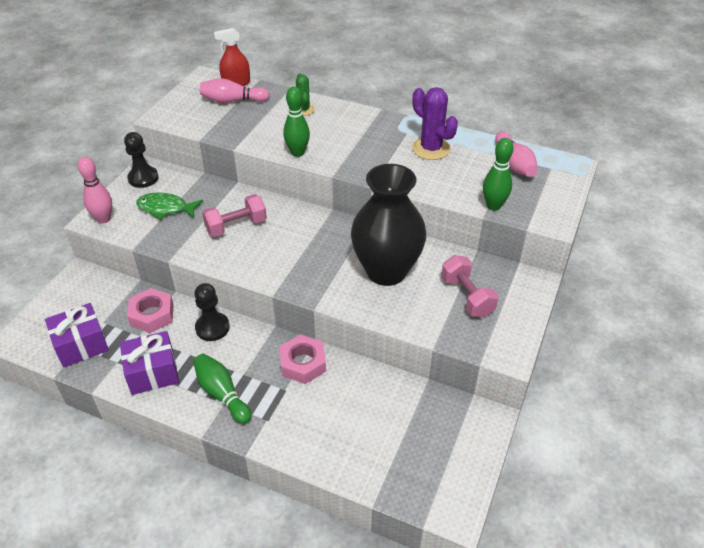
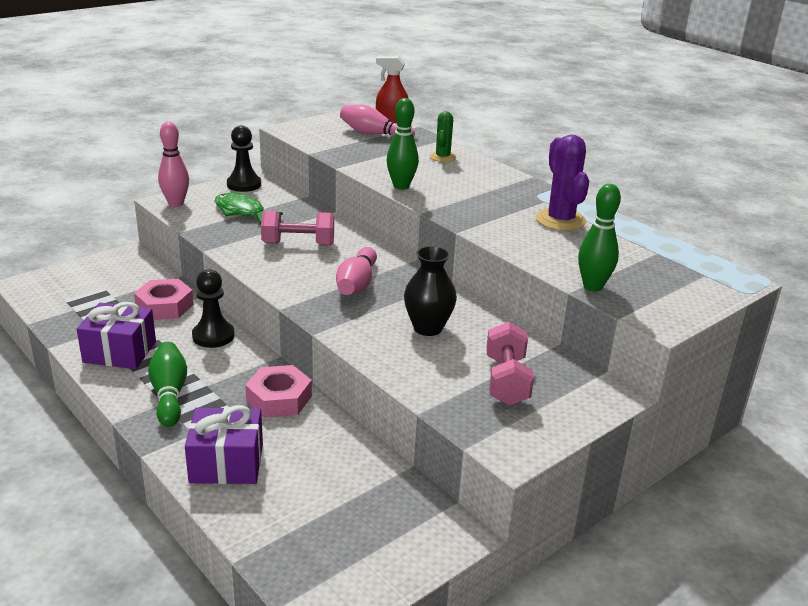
camera: 25 degrees right, 15 degrees down
purple gift [45,303,109,368] -> purple gift moved to [185,405,263,484]
black vase [351,164,426,286] -> black vase [404,246,457,336], size x0.55
pink bowling pin [495,132,538,177] -> pink bowling pin moved to [336,247,377,295]

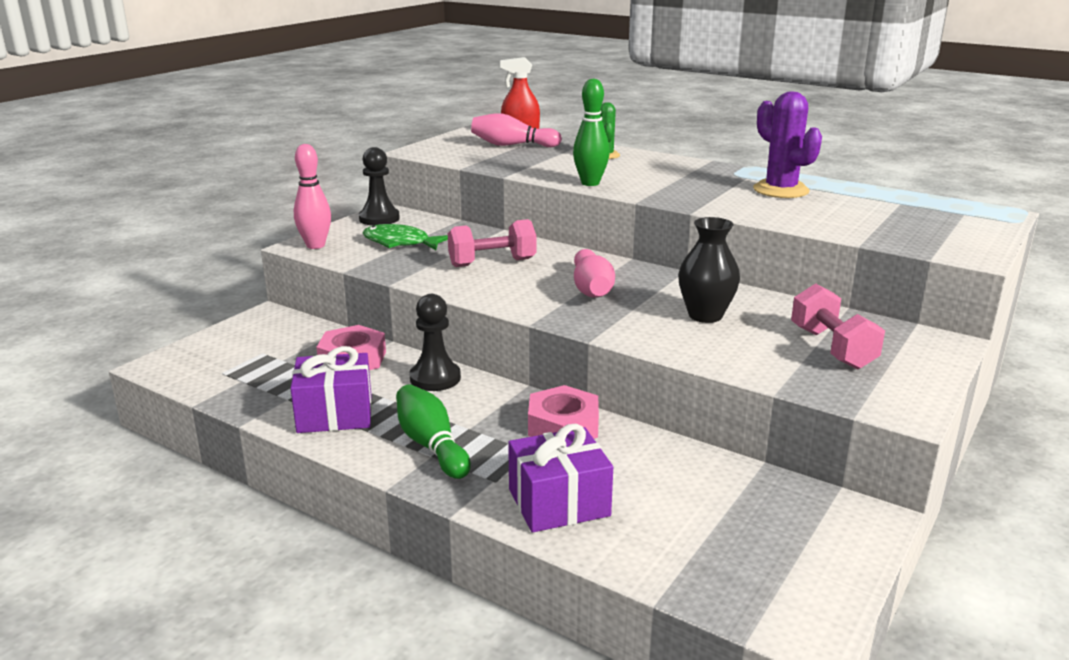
camera: 15 degrees left, 5 degrees down
green bowling pin [578,184,621,291] -> none

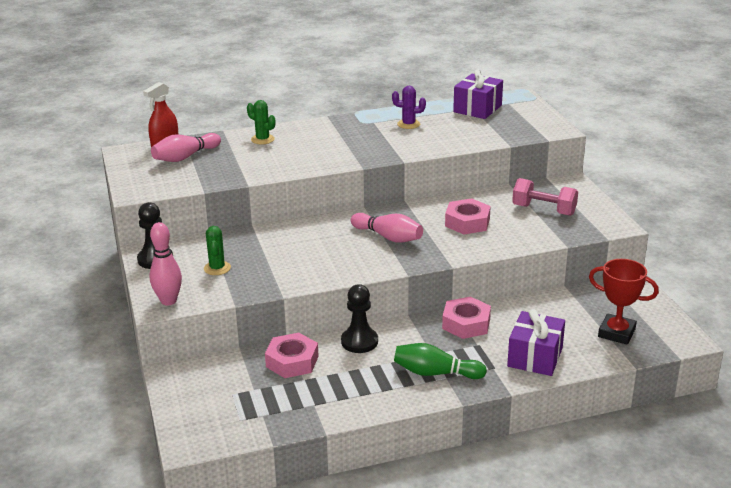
camera: 50 degrees left, 5 degrees up
purple gift [290,346,372,433] -> purple gift moved to [453,69,503,119]
green fish [363,224,448,250] -> green cactus [204,226,231,275]
pink dumbbell [448,219,536,267] -> none
green bowling pin [573,78,610,186] -> none
black vase [678,217,740,323] -> pink nut [445,198,491,234]
purple cactus [753,91,822,198] -> purple cactus [392,86,426,129], size x0.61
none -> red trophy [589,259,659,345]

